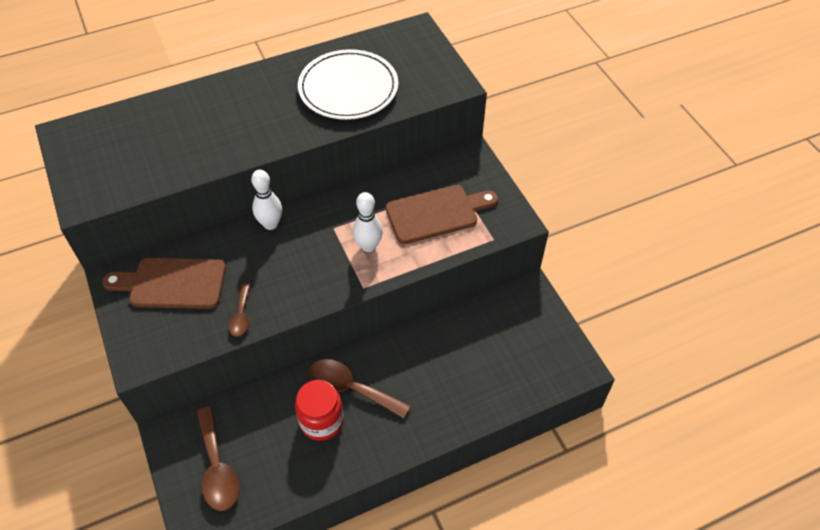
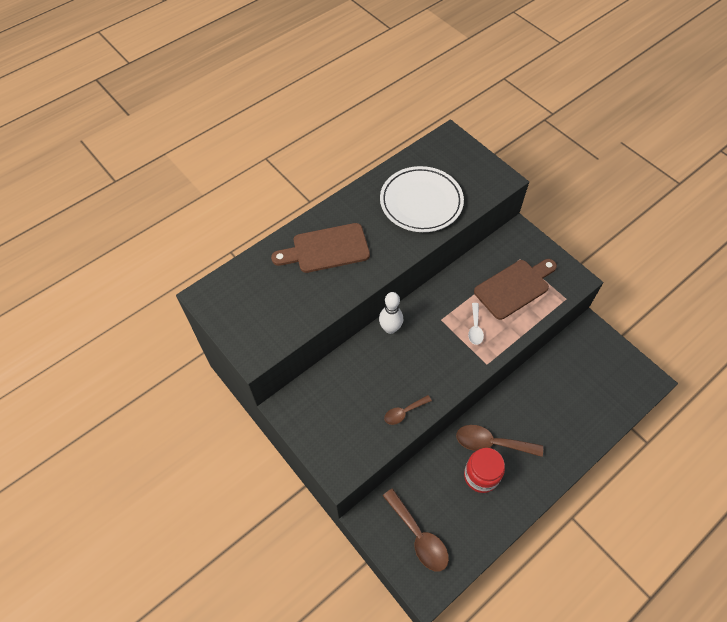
camera: 15 degrees left, 5 degrees up
brown cutting board [102,258,226,309] -> brown cutting board moved to [271,223,370,273]
brown spoon [229,283,250,336] -> brown spoon turned 75 degrees clockwise [384,395,432,425]
white bowling pin [353,192,383,252] -> white spoon [468,303,484,345]

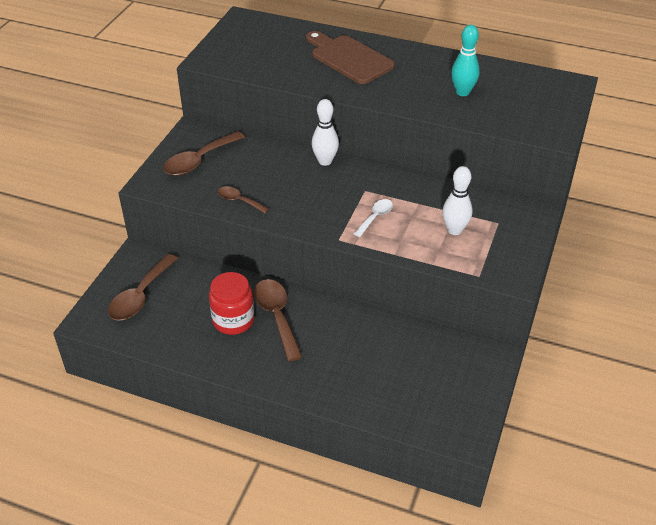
camera: 60 degrees right, 15 degrees down
white plate [380,166,464,232] -> turquoise bowling pin [451,25,480,96]
white spoon [468,303,484,345] -> white spoon turned 150 degrees clockwise [353,199,393,237]
brown cutting board [474,259,557,320] -> white bowling pin [442,166,472,235]
none -> brown spoon [163,131,245,176]

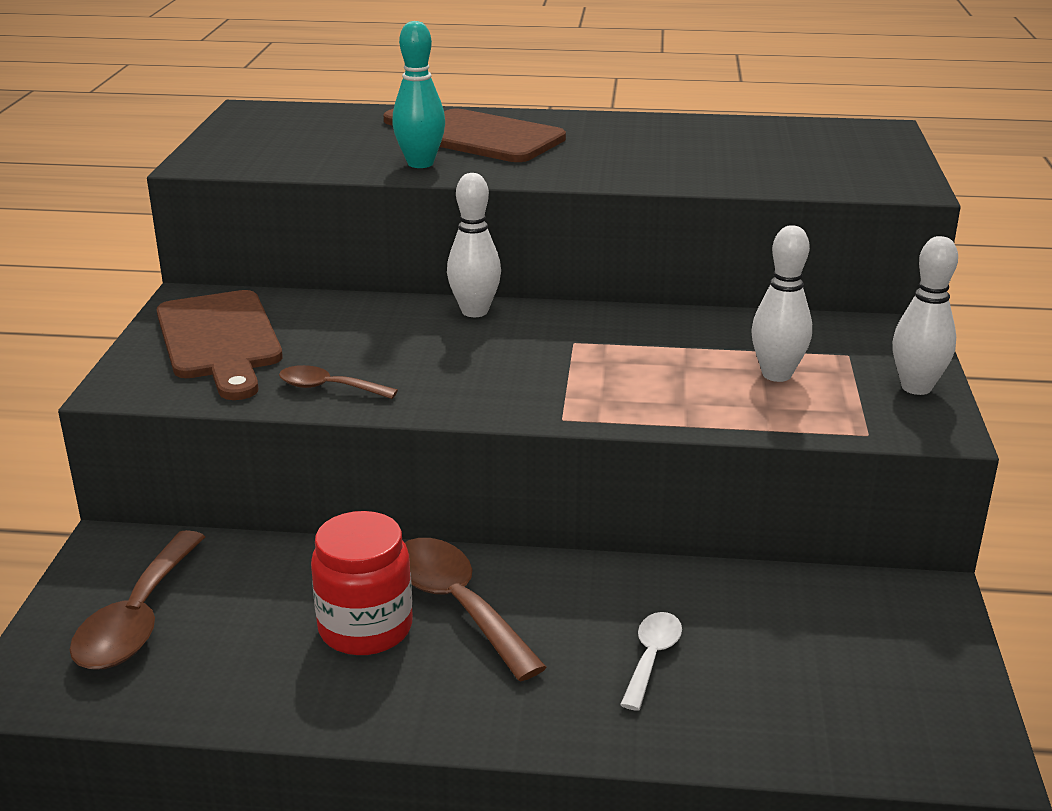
camera: 15 degrees left, 15 degrees down
brown spoon [163,131,245,176] -> brown cutting board [157,290,283,400]
white spoon [353,199,393,237] -> white spoon moved to [620,612,682,711]
turquoise bowling pin [451,25,480,96] -> turquoise bowling pin moved to [392,21,445,168]
none -> white bowling pin [893,236,958,395]

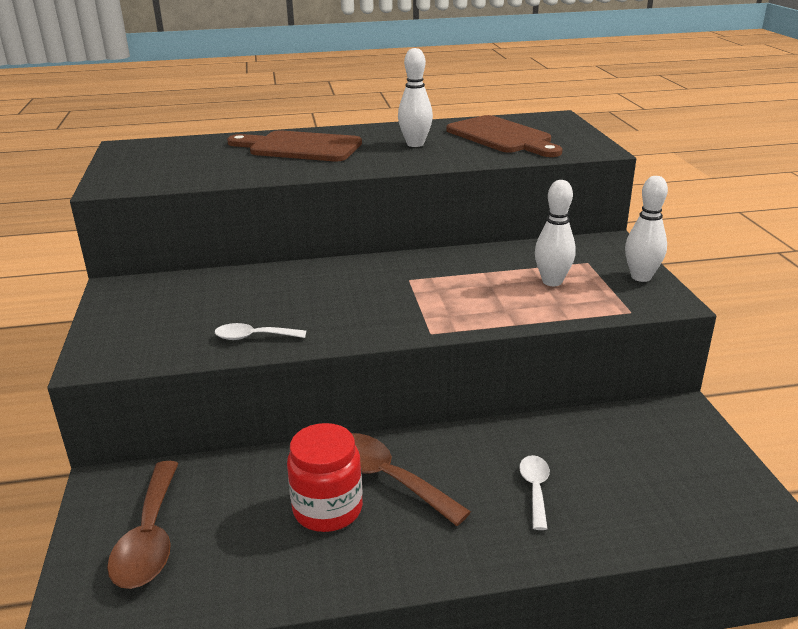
camera: 15 degrees left, 0 degrees up
brown cutting board [157,290,283,400] -> brown cutting board moved to [447,115,562,157]
brown spoon [279,365,398,399] -> white spoon [215,323,306,340]
turquoise bowling pin [392,21,445,168] -> none
white bowling pin [447,173,501,317] -> white bowling pin moved to [398,48,433,147]

